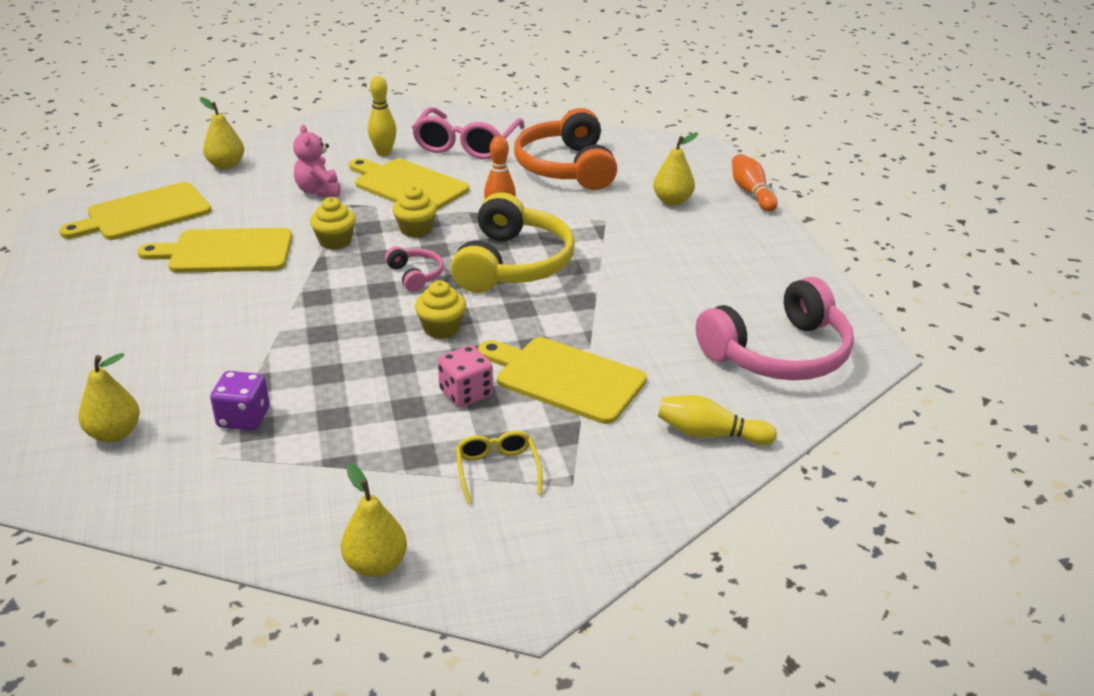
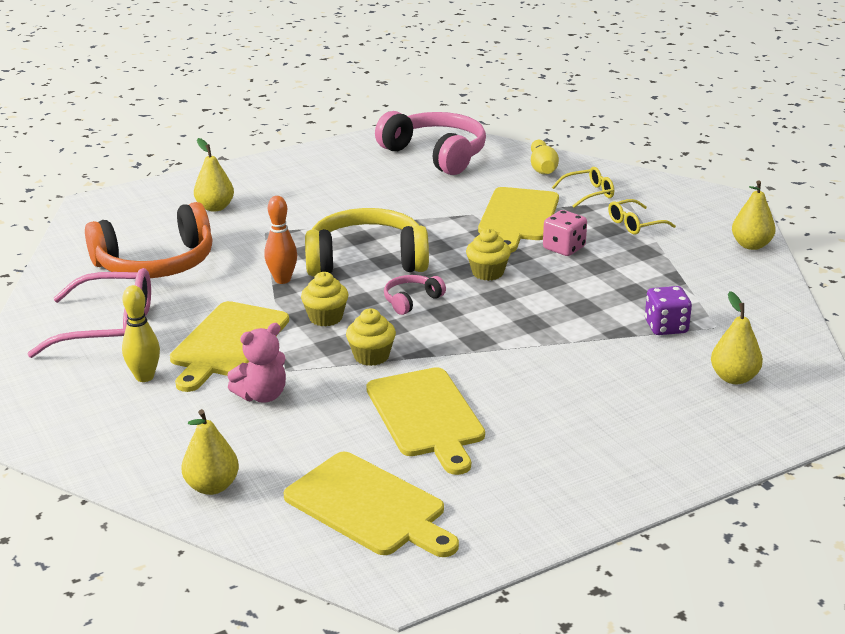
camera: 105 degrees left, 5 degrees down
orange bowling pin [732,154,778,212] -> none
none -> yellow glasses [552,167,614,208]

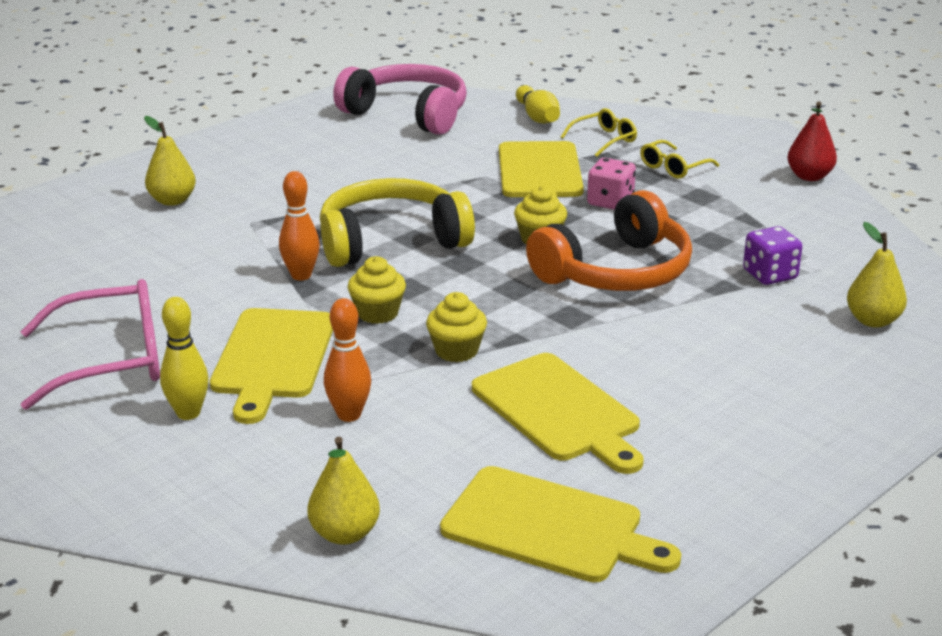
camera: 15 degrees left, 0 degrees up
orange headphones [85,202,213,278] -> orange headphones moved to [526,190,692,291]
pink teddy bear [227,323,286,403] -> orange bowling pin [324,298,371,422]
pink headphones [384,275,446,315] -> none
yellow pear [732,181,776,250] -> red pear [788,102,837,181]

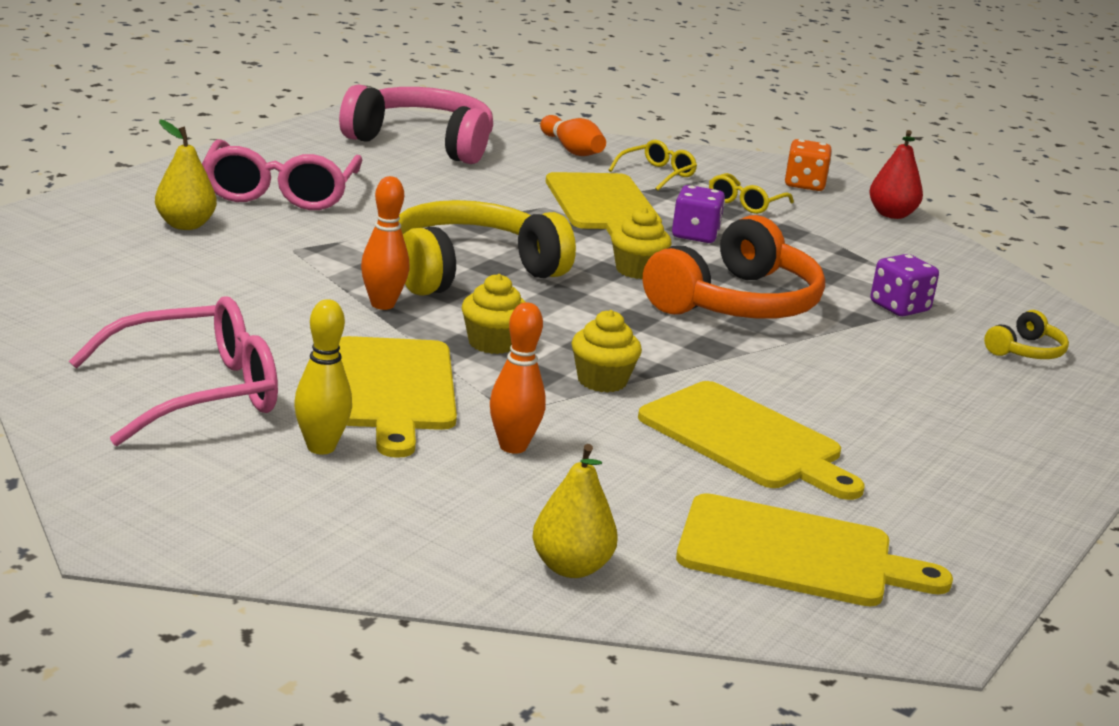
camera: 15 degrees left, 5 degrees down
yellow bowling pin [516,85,560,124] -> orange bowling pin [540,115,606,156]
pink dice [587,158,636,210] -> purple dice [672,185,725,243]
yellow pear [847,222,907,328] -> yellow headphones [984,310,1069,359]
none -> pink glasses [202,139,362,210]
none -> orange dice [785,139,832,191]

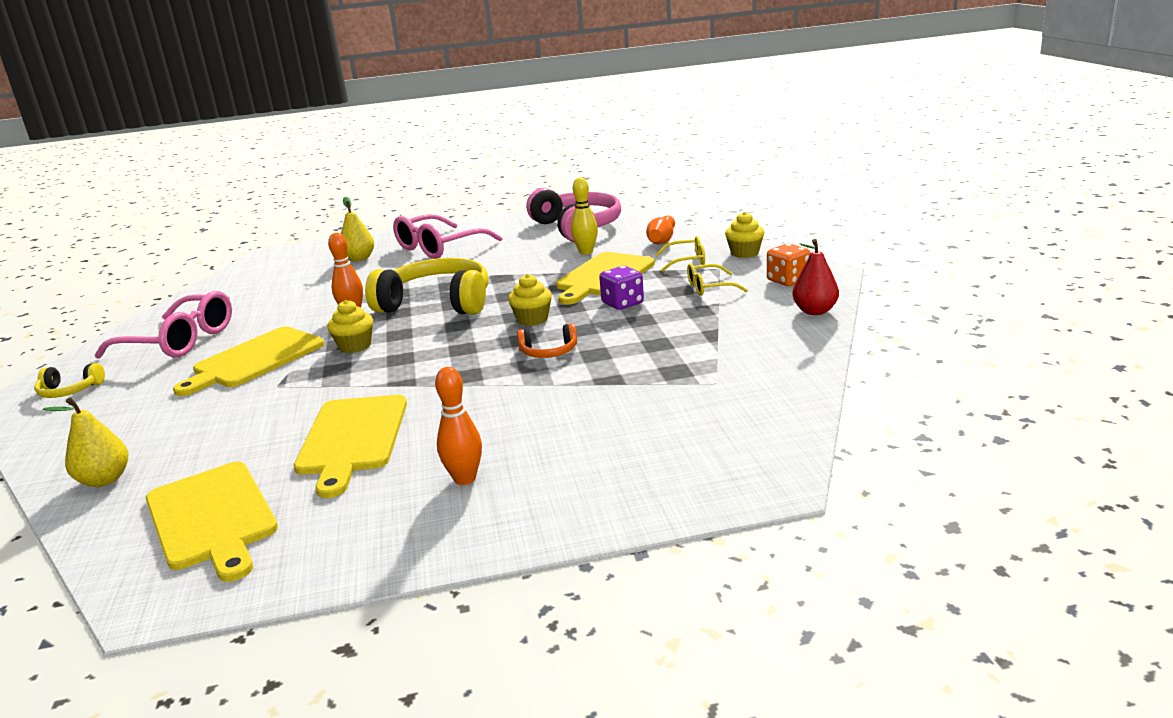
camera: 50 degrees right, 0 degrees up
yellow bowling pin [294,299,352,454] -> yellow bowling pin moved to [571,177,598,254]
orange bowling pin [490,302,546,454] -> orange bowling pin moved to [435,367,482,485]
yellow cupcake [572,310,642,393] -> yellow cupcake moved to [725,212,765,258]
orange headphones [643,215,825,319] -> orange headphones [517,323,577,358], size x0.45
purple dice [870,254,939,316] -> none
yellow headphones [984,310,1069,359] -> yellow headphones moved to [34,363,105,398]

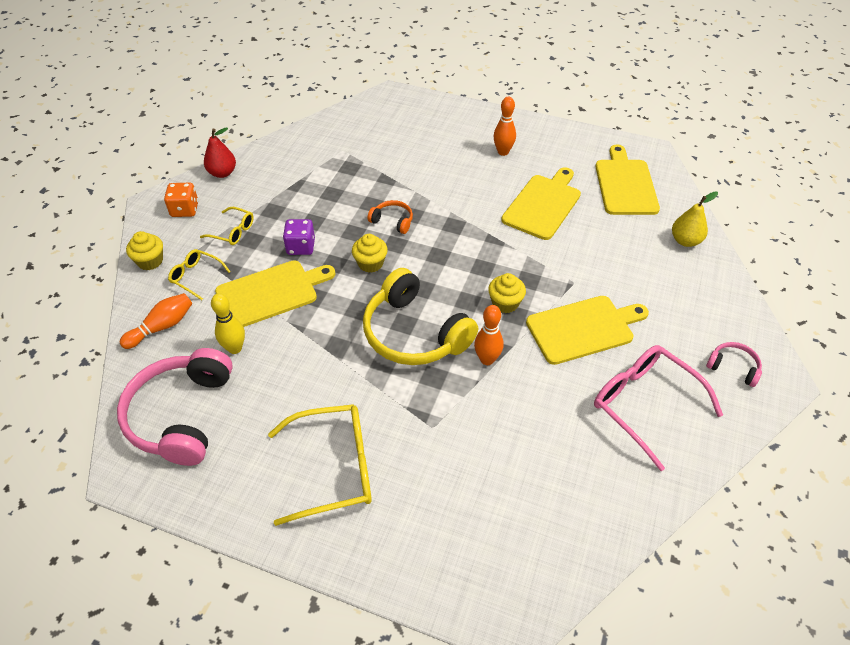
camera: 150 degrees left, 25 degrees up
yellow headphones [34,363,105,398] -> pink headphones [706,342,762,387]
yellow pear [341,197,374,261] -> none
pink glasses [393,214,502,259] -> yellow glasses [268,404,372,526]

